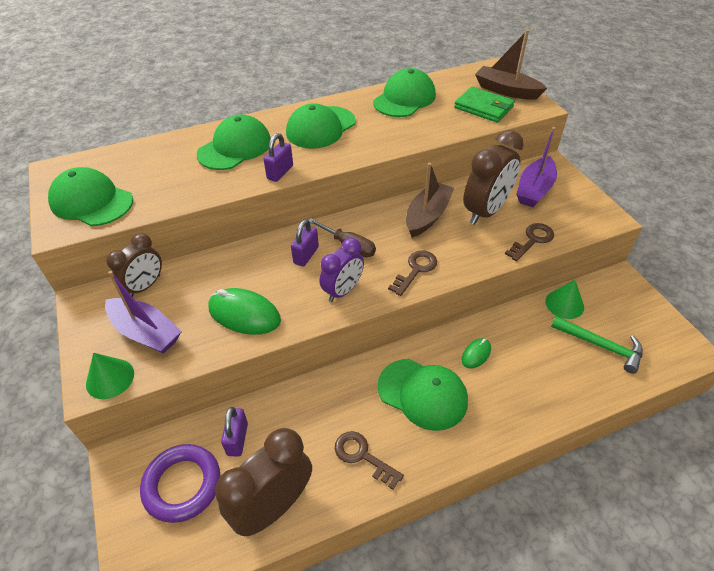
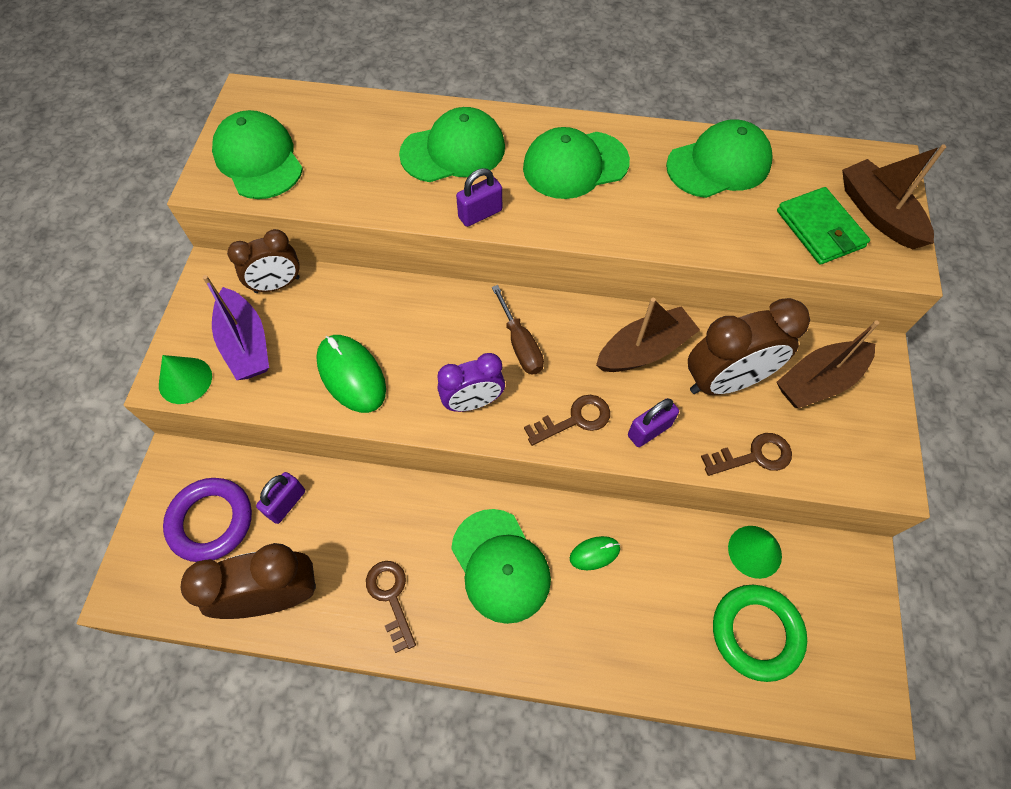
camera: 30 degrees right, 15 degrees up
purple padlock [291,220,319,267] -> purple padlock moved to [628,398,679,447]
purple boat [516,127,557,207] -> brown boat [777,320,879,408]
green hammer [551,316,643,374] -> green ring [713,585,807,682]

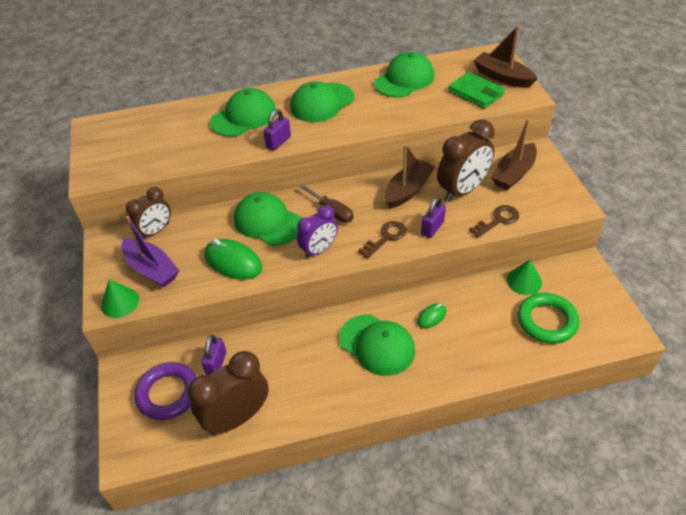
camera: 20 degrees left, 15 degrees down
green cap [212,110,303,199] -> green cap moved to [234,192,302,246]
brown key [366,561,416,653] -> none

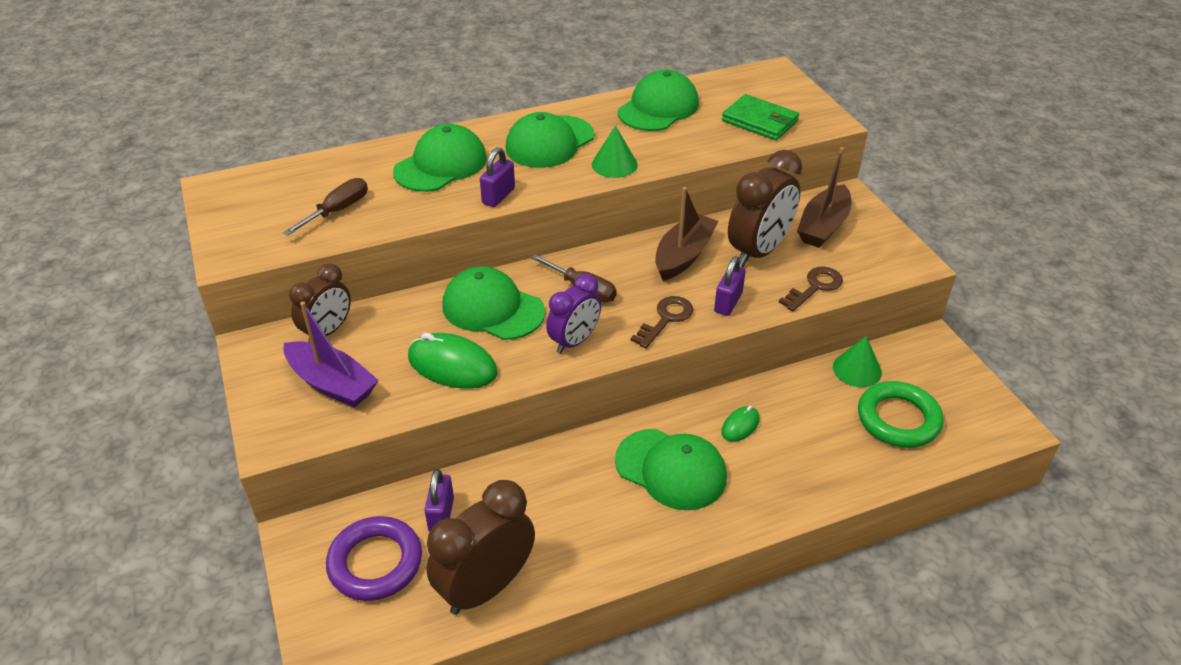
camera: 10 degrees left, 5 degrees down
green cone [101,279,139,318] -> green cone moved to [592,126,638,178]
brown boat [473,25,538,88] -> none
none -> brown screwdriver [283,178,368,236]

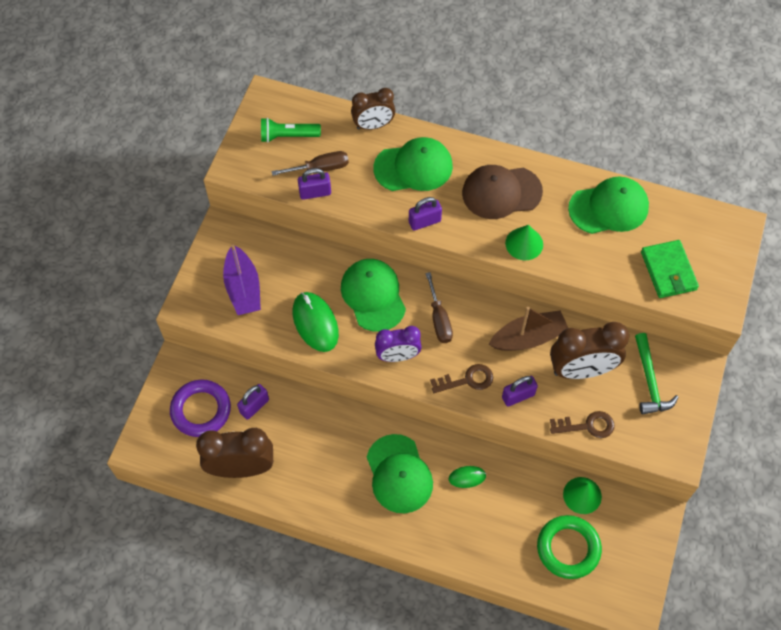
camera: 40 degrees right, 20 degrees up
brown clock [289,264,351,343] -> brown clock moved to [351,88,395,130]
green cap [505,112,595,168] -> brown cap [462,165,543,219]
brown boat [797,147,851,248] -> green hammer [635,333,679,414]
none -> green flashlight [261,118,321,143]
none -> purple padlock [298,168,331,200]

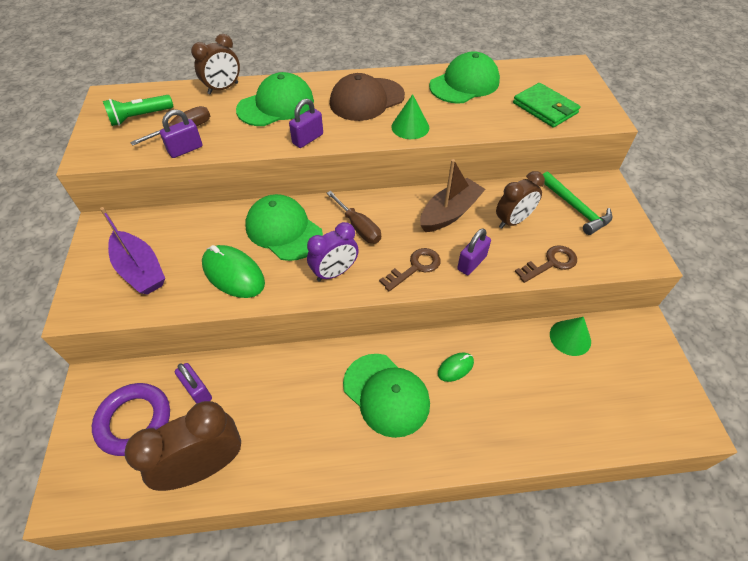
camera: 25 degrees left, 10 degrees down
purple padlock [237,384,269,420] -> purple padlock turned 60 degrees counterclockwise [175,363,212,404]
green ring [537,515,602,579] -> none
brown clock [550,322,629,379] -> brown clock [496,171,545,229], size x0.64

